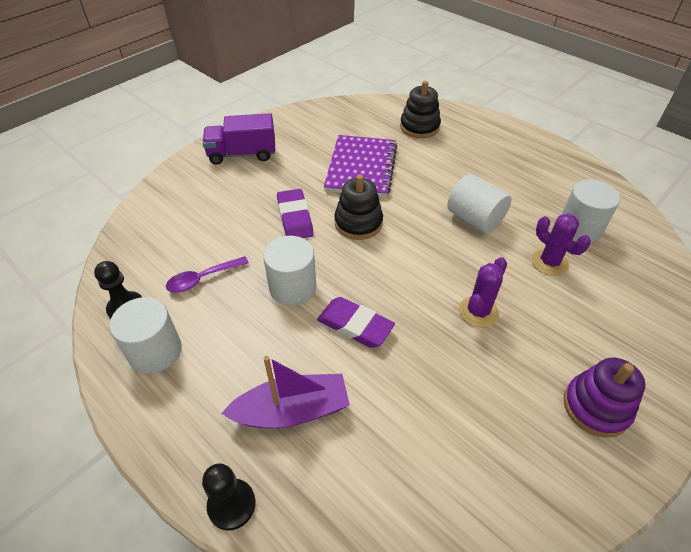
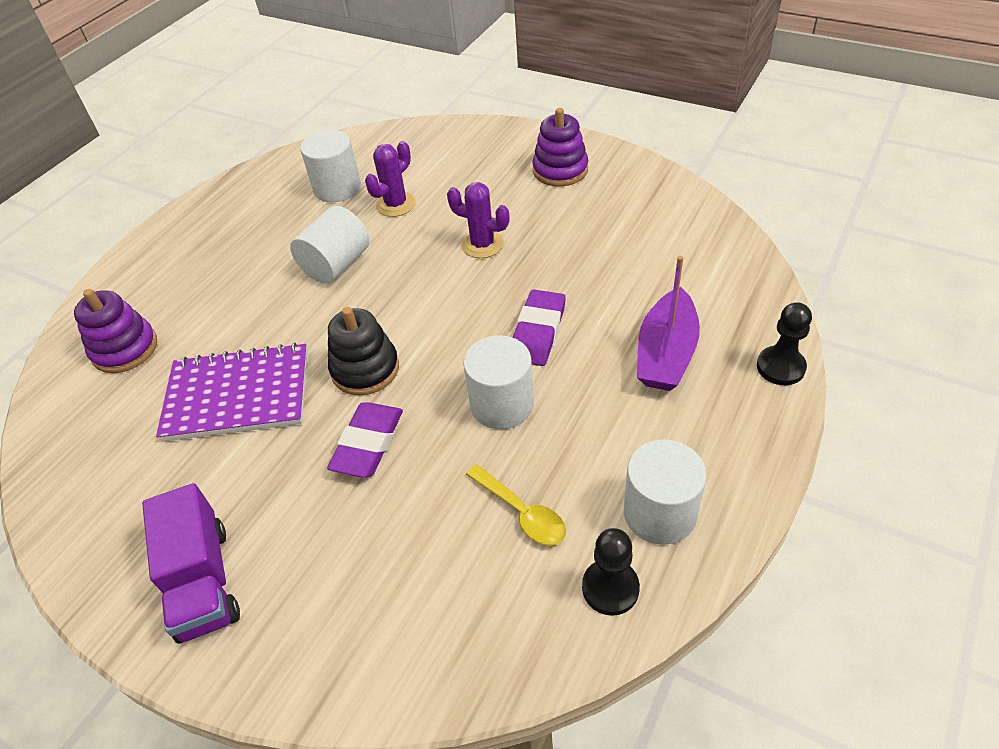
camera: 100 degrees left, 0 degrees up
purple spoon [166,256,249,293] -> yellow spoon [466,464,566,546]
purple boat [221,356,350,428] -> purple boat turned 135 degrees counterclockwise [637,256,700,391]
purple eraser [277,189,314,238] -> purple eraser turned 45 degrees counterclockwise [327,402,403,478]
black stacking toy [400,81,441,138] -> purple stacking toy [74,289,157,373]

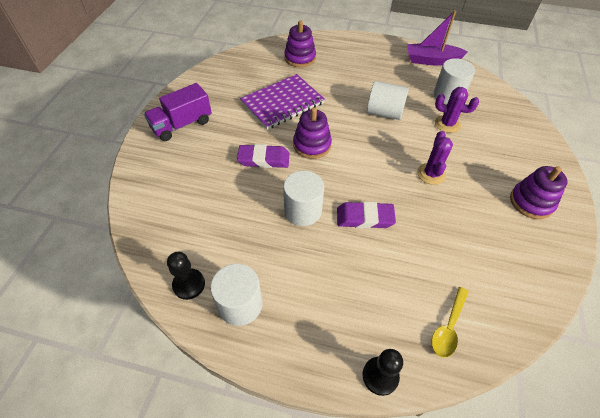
camera: 70 degrees right, 5 degrees up
purple notebook [156,343,308,442] -> purple notebook turned 75 degrees clockwise [240,74,325,130]
black stacking toy [328,307,399,395] -> purple stacking toy [293,107,332,159]
yellow spoon [466,464,566,546] -> yellow spoon moved to [432,287,469,358]
purple boat [637,256,700,391] -> purple boat moved to [407,10,468,66]

